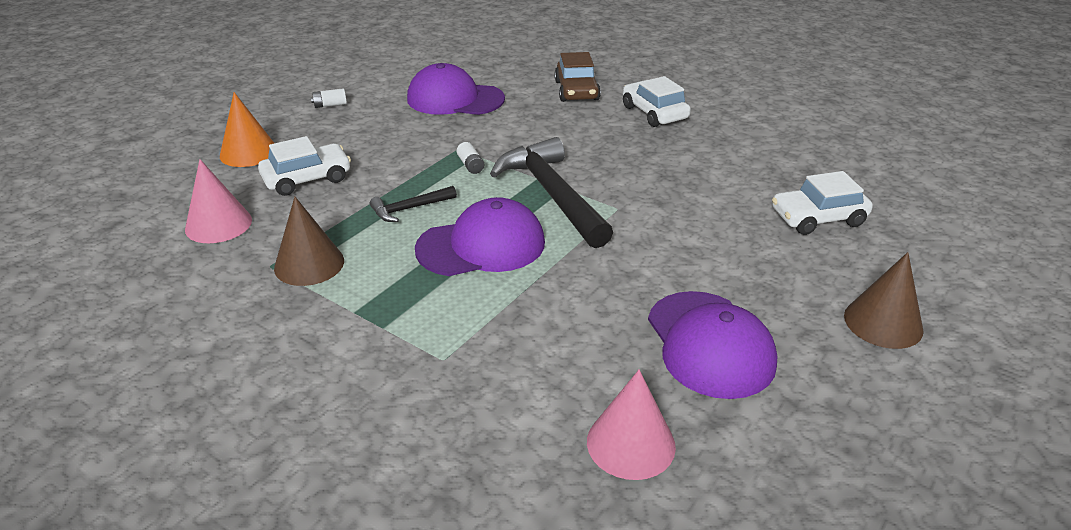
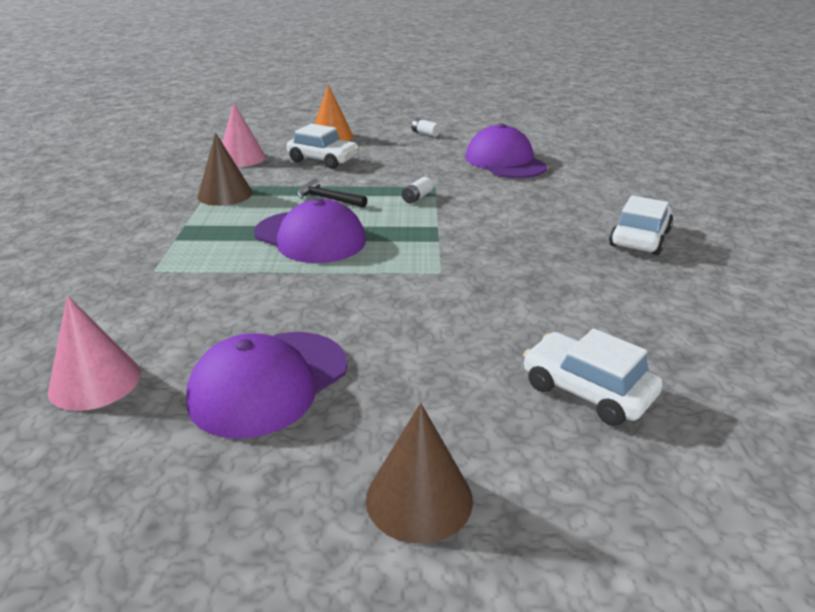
camera: 55 degrees right, 5 degrees down
black hammer [490,137,613,248] -> none
brown car [554,52,601,102] -> none

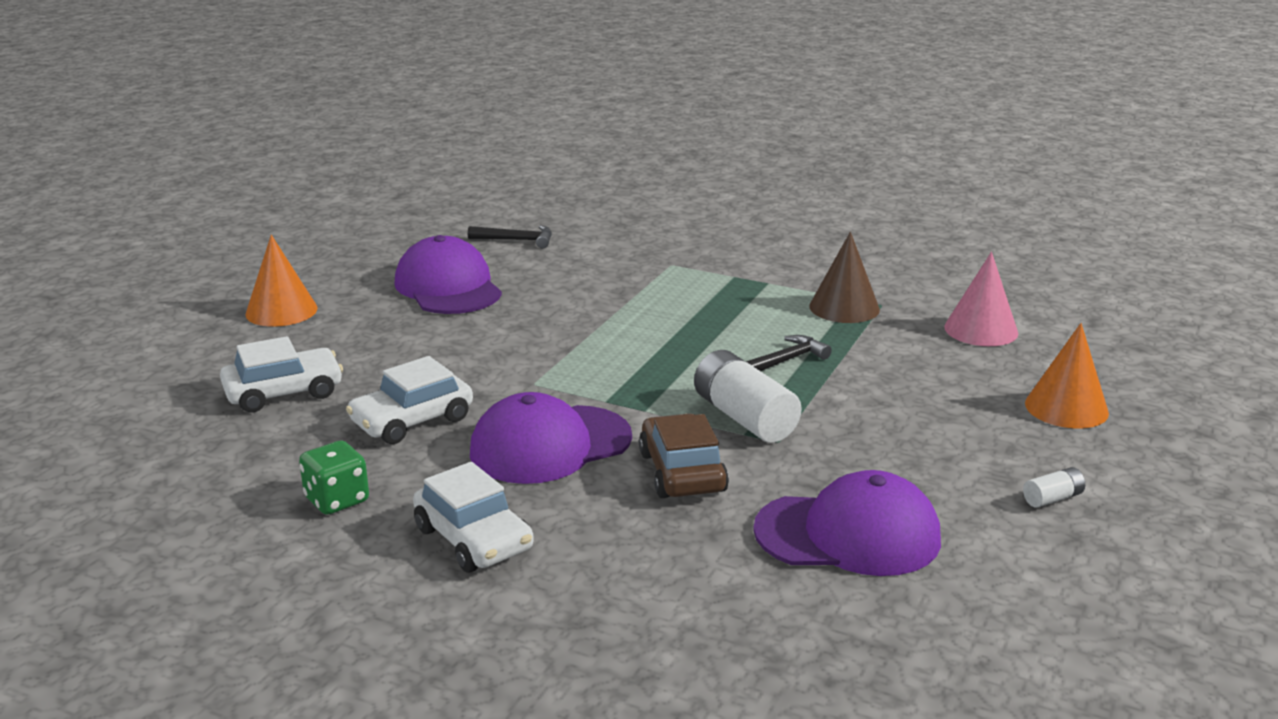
camera: 115 degrees right, 5 degrees down
pink cone [48,295,141,411] -> black hammer [468,225,552,249]
purple cap [254,199,366,263] -> purple cap moved to [470,392,632,484]
white car [287,124,359,169] -> white car moved to [346,356,473,444]
brown cone [366,403,473,544] -> orange cone [245,235,317,327]
white battery [402,177,433,204] -> white battery [694,350,802,443], size x2.15
none -> green dice [299,440,369,515]
none -> brown car [639,413,729,498]

